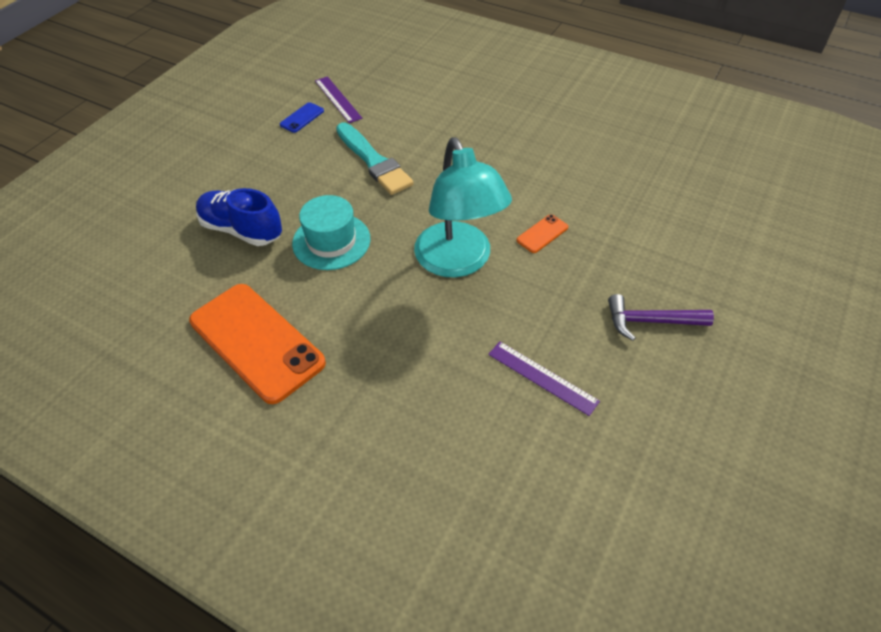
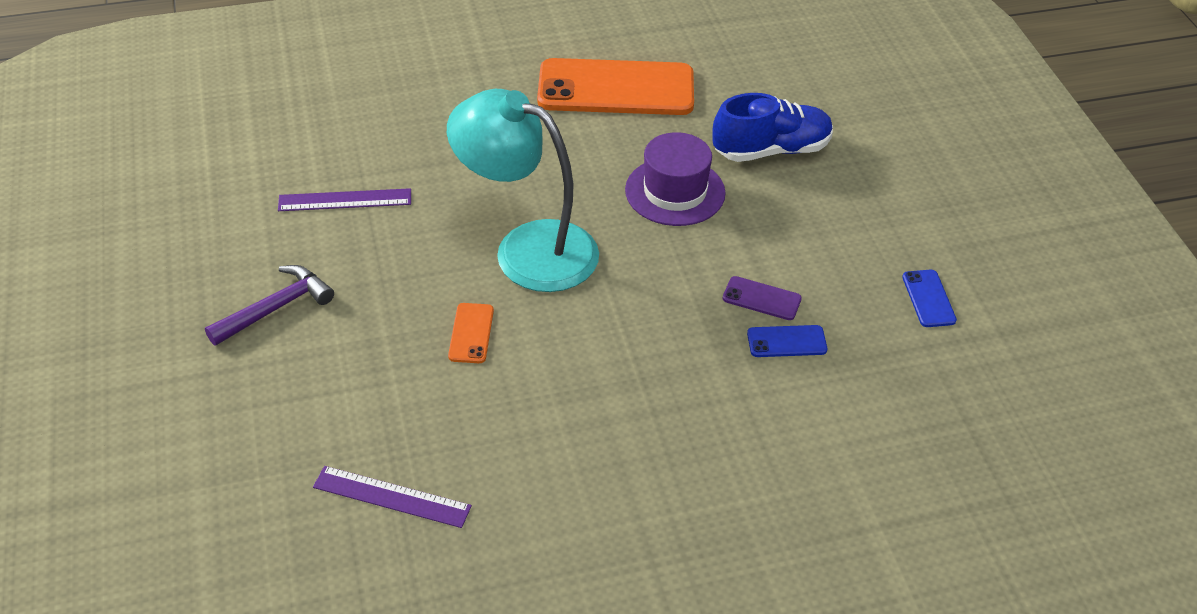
camera: 135 degrees right, 5 degrees down
turquoise hat [292,195,370,270] -> purple hat [625,132,726,226]
purple ruler [315,76,363,123] -> purple ruler moved to [313,466,472,528]
turquoise brush [336,123,414,195] -> purple phone [723,276,802,320]
none -> blue phone [747,325,827,357]

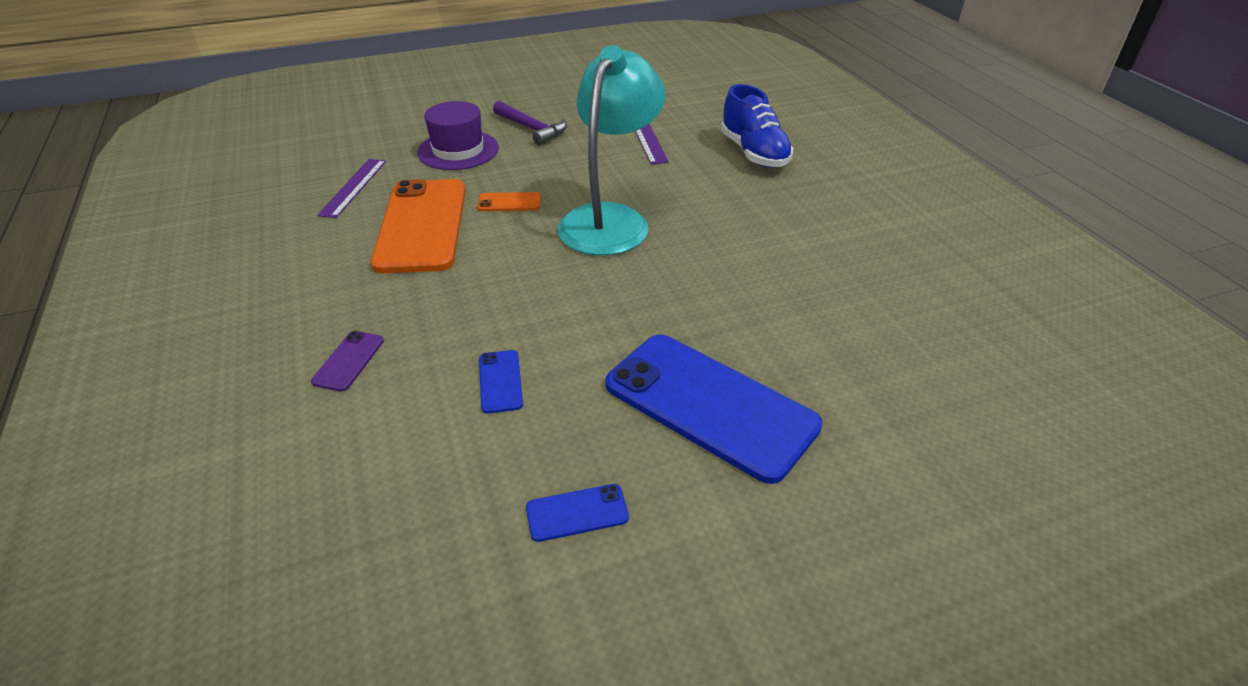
camera: 85 degrees right, 5 degrees down
orange phone [537,58,694,115] -> orange phone moved to [371,179,466,273]
purple hat [625,132,726,226] -> purple hat moved to [417,101,499,170]
blue shoe [713,93,833,162] -> blue shoe moved to [721,84,793,168]
purple phone [723,276,802,320] -> purple phone moved to [311,331,384,392]
none -> blue phone [605,335,822,484]

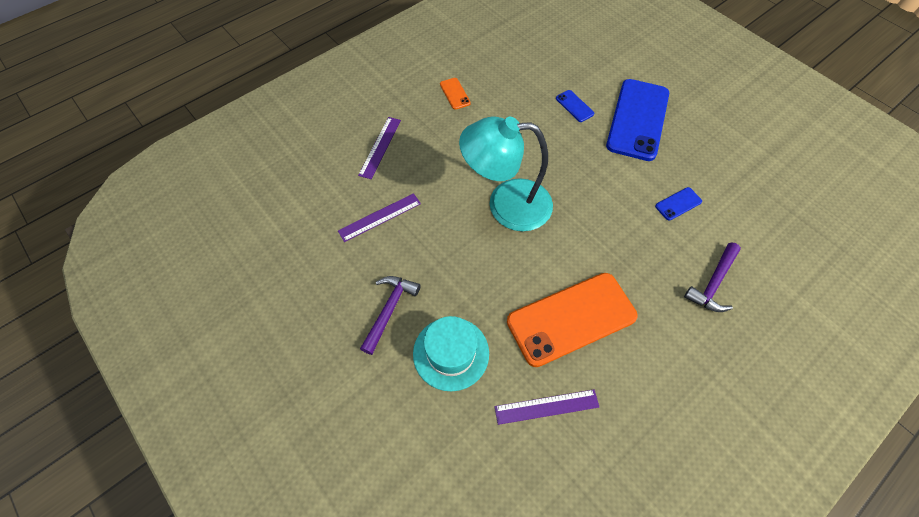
camera: 110 degrees left, 20 degrees up
purple phone [311,331,384,392] -> purple hammer [684,242,741,312]
purple hat [417,101,499,170] -> turquoise hat [413,316,489,391]
orange phone [477,192,541,211] -> orange phone moved to [440,78,471,110]
blue phone [526,484,629,542] -> blue phone moved to [556,90,594,122]
blue shoe [721,84,793,168] -> purple ruler [358,117,401,179]

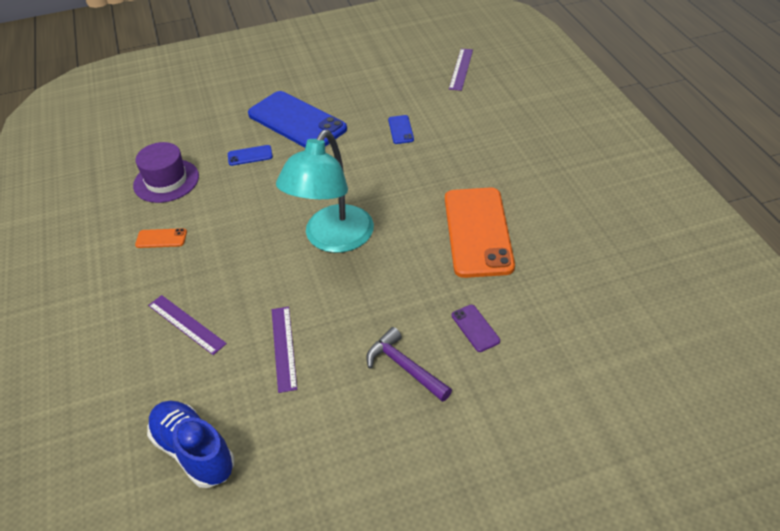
camera: 65 degrees left, 15 degrees down
turquoise hat [413,316,489,391] -> purple phone [452,305,500,352]
purple ruler [494,390,599,425] -> purple ruler moved to [449,49,473,91]
purple hammer [684,242,741,312] -> none
none -> purple hat [133,142,199,203]
none -> blue shoe [147,401,234,488]

